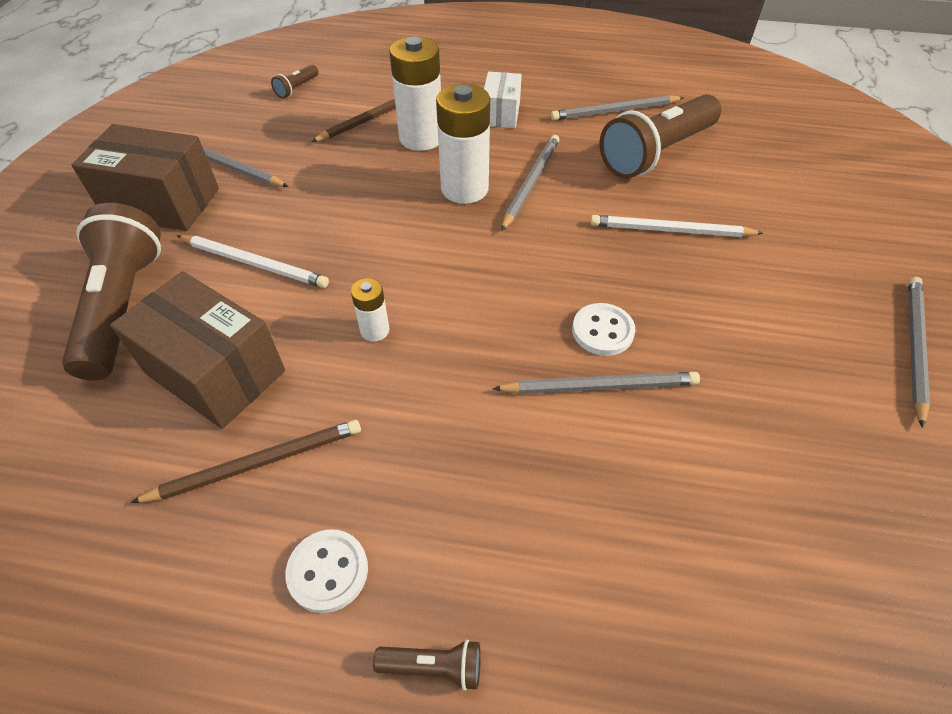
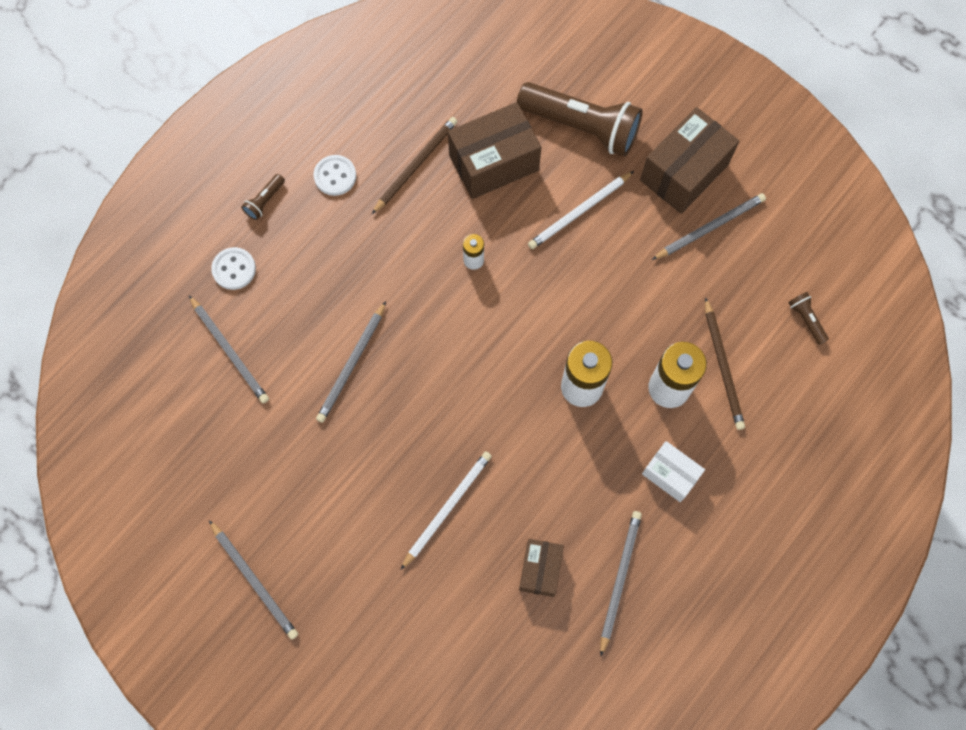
camera: 120 degrees right, 20 degrees up
brown pencil [130,420,361,503] -> brown pencil turned 150 degrees counterclockwise [372,117,457,214]
grey pencil [501,135,560,231] -> grey pencil moved to [189,295,269,403]
white button [572,303,635,356] -> white button moved to [211,247,256,290]
brown flashlight [599,94,721,179] -> brown box [519,539,564,597]

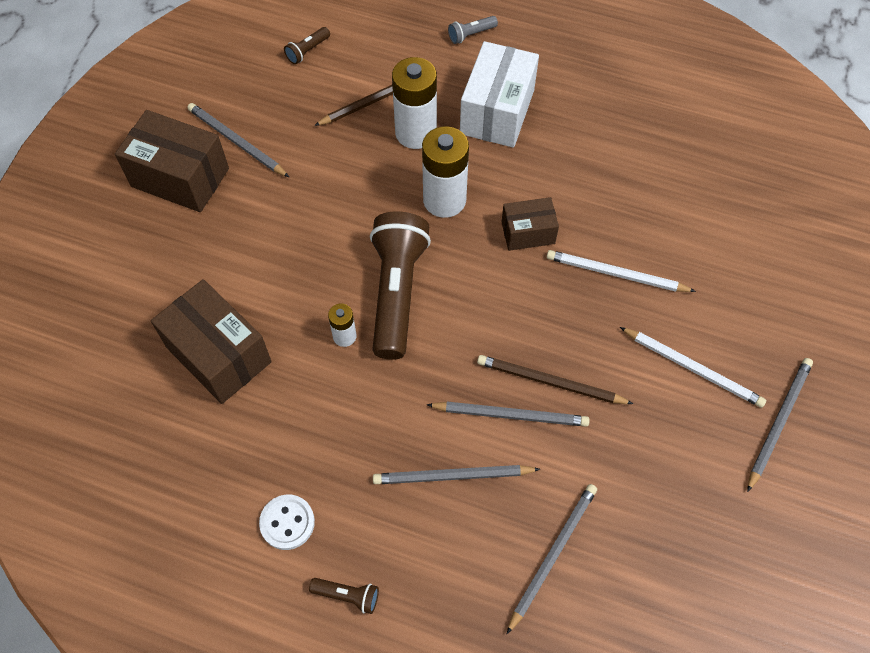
camera: 110 degrees left, 10 degrees down
white button [211,247,256,290] -> none
brown pencil [372,117,457,214] -> brown pencil moved to [477,355,633,404]
brown flashlight [517,82,643,156] -> brown flashlight moved to [370,211,431,360]
brown box [519,539,564,597] -> brown box moved to [502,197,559,251]
white pencil [528,171,634,249] -> white pencil moved to [620,327,766,408]
grey pencil [600,511,642,656] -> grey pencil moved to [373,465,540,484]
white box [642,441,705,502] -> white box [460,41,539,148], size x1.73
none -> grey flashlight [448,16,498,44]

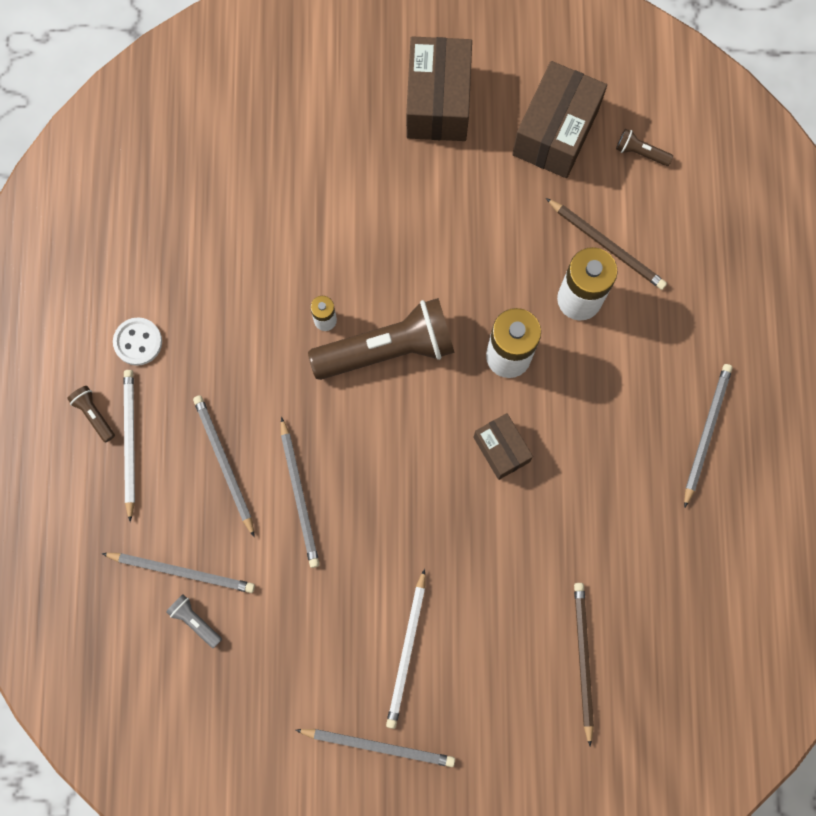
camera: 70 degrees right, 15 degrees up
brown box [151,279,272,404] -> brown box moved to [512,61,607,178]
grey pencil [187,103,289,177] -> grey pencil moved to [684,364,733,508]
brown flashlight [309,578,379,614] -> brown flashlight turned 150 degrees clockwise [67,386,115,443]
grey flashlight [448,16,498,44] -> grey flashlight moved to [166,594,222,648]
white box [460,41,539,148] -> none
brown pencil [477,355,633,404] -> brown pencil moved to [574,583,594,746]
white pencil [547,250,696,292] -> white pencil moved to [123,370,135,522]

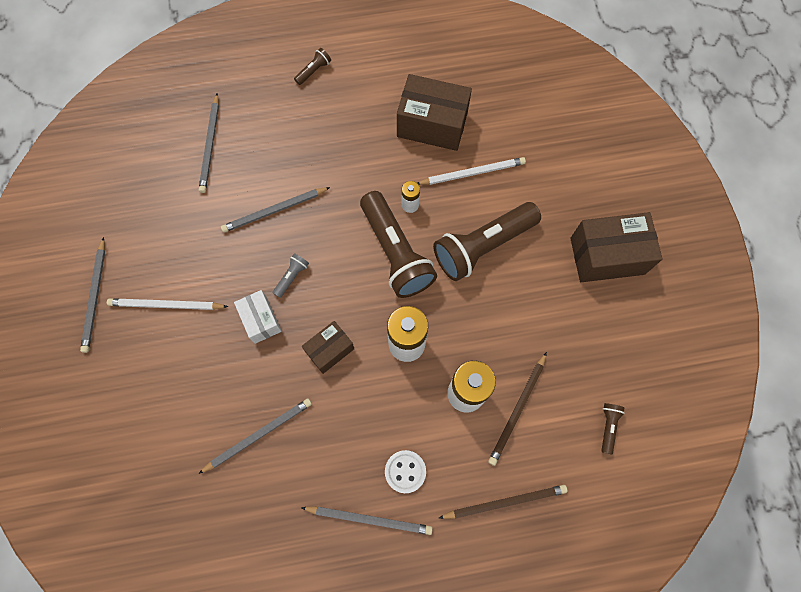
camera: 80 degrees right, 5 degrees down
white button [113,317,162,366] -> white button moved to [385,450,426,493]
white pencil [123,370,135,522] -> white pencil moved to [417,157,526,185]
grey flashlight [166,594,222,648] -> grey flashlight moved to [273,253,309,298]
grey pencil [193,395,255,537] -> grey pencil moved to [198,398,312,474]
brown box [512,61,607,178] -> brown box moved to [397,74,472,151]
brown pencil [574,583,594,746] -> brown pencil moved to [439,485,568,519]
none -> white box [234,290,282,344]
none -> brown flashlight [433,202,541,281]

